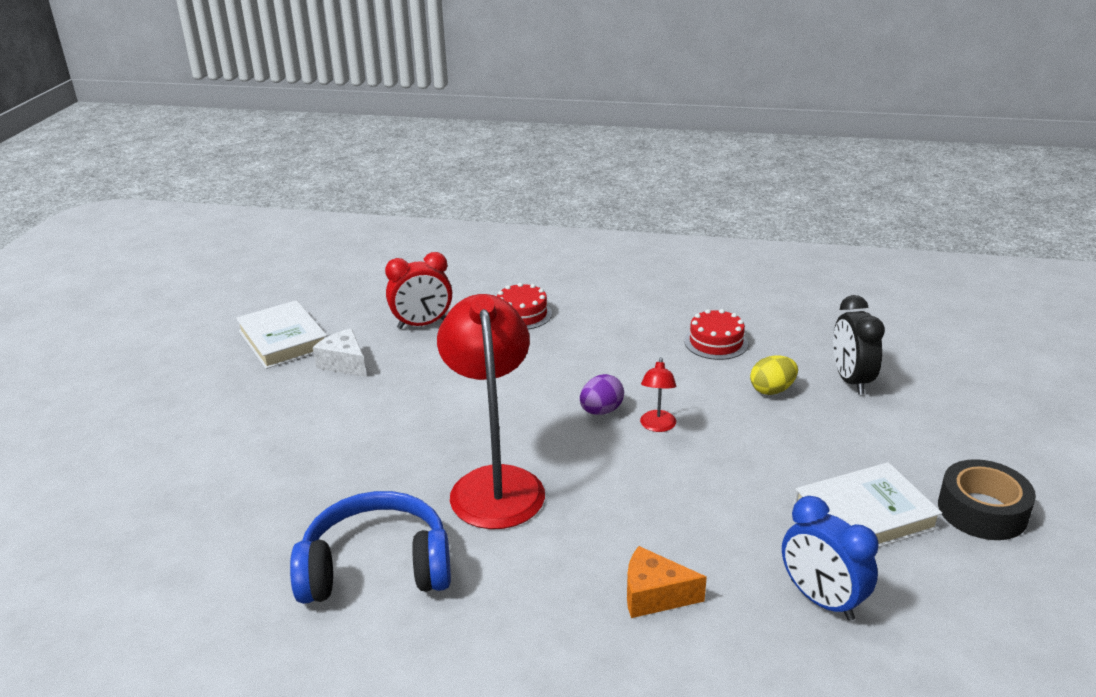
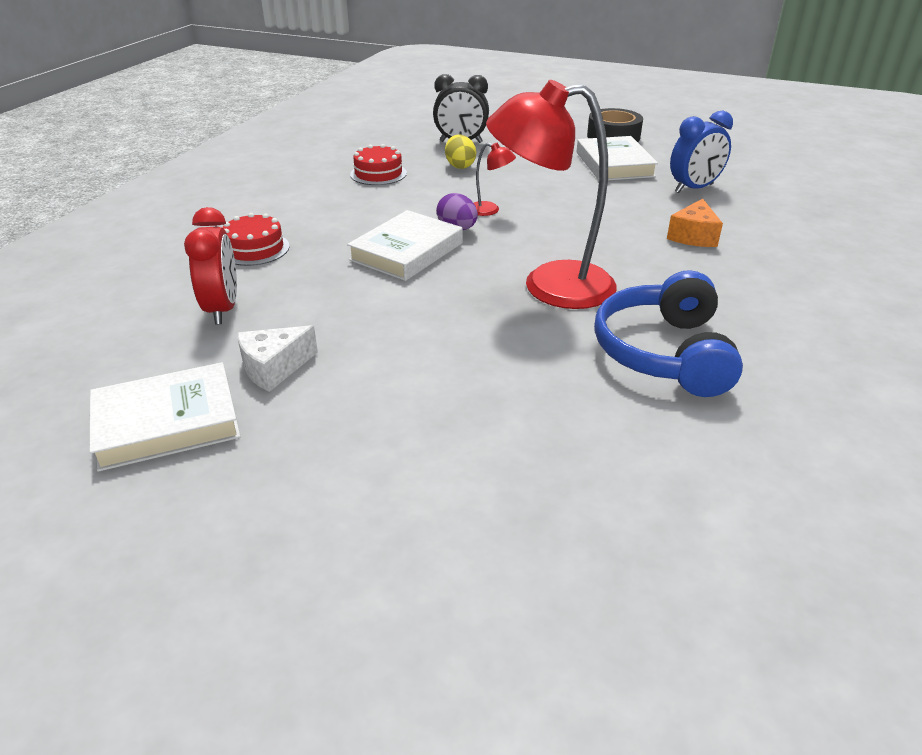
camera: 80 degrees left, 5 degrees up
none -> white book [347,210,463,281]

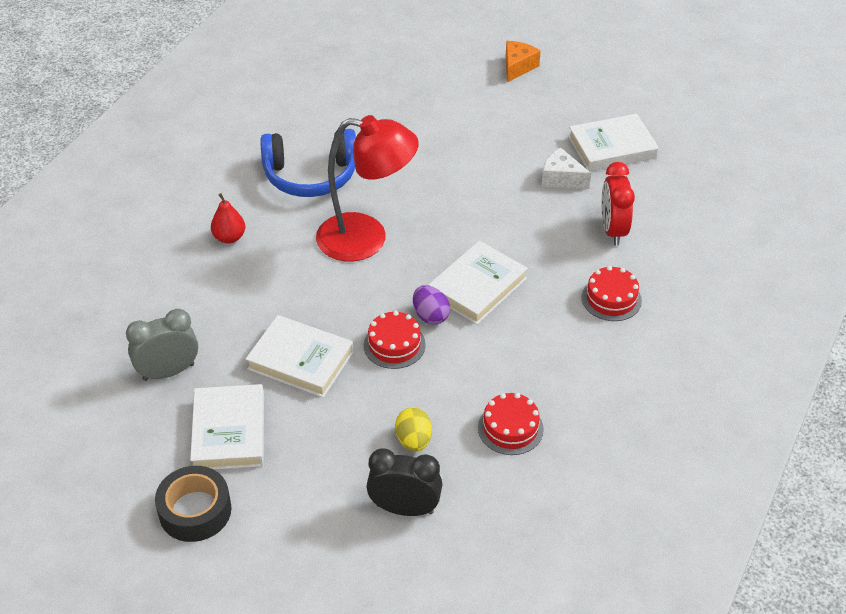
camera: 175 degrees left, 10 degrees up
white cheese [238,325,318,392] -> white cheese turned 120 degrees counterclockwise [542,148,591,189]
red lamp [474,143,516,216] -> red cake [364,311,426,369]
blue headphones [594,270,743,397] -> blue headphones turned 75 degrees clockwise [261,129,356,197]
orange cheese [667,199,723,247] -> orange cheese moved to [505,41,541,82]
blue clock [670,111,733,193] -> grey clock [126,309,198,381]
none -> red pear [211,193,245,244]
none -> white book [245,315,354,398]

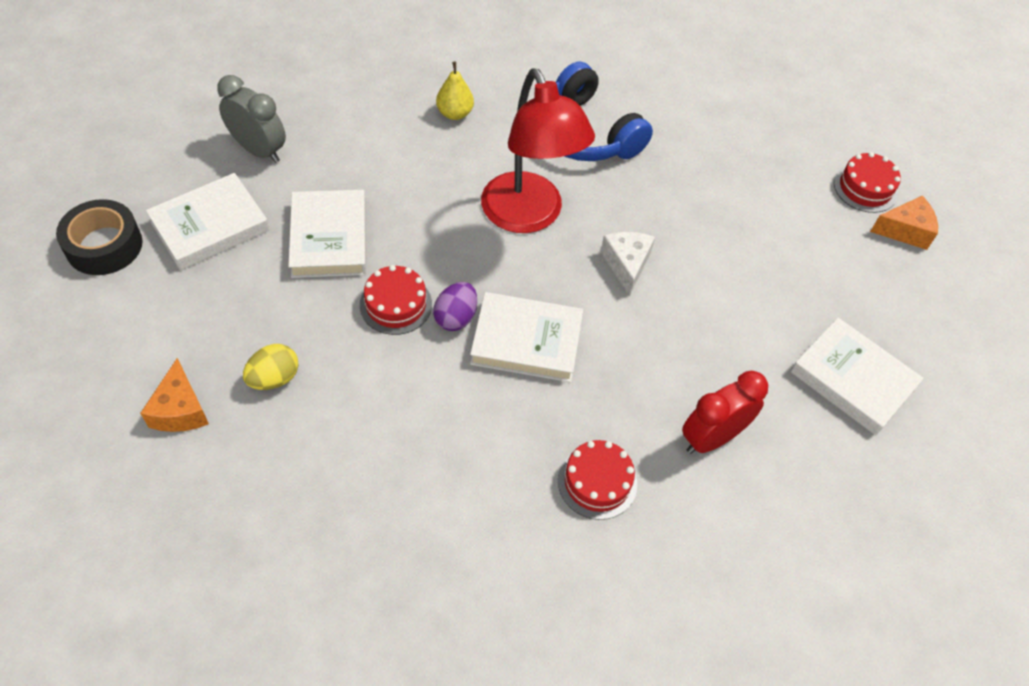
camera: 55 degrees right, 10 degrees up
red pear [211,193,245,244] -> yellow pear [436,61,474,120]
black clock [367,448,442,516] -> orange cheese [140,358,209,432]
red cake [478,393,544,455] -> red cake moved to [834,152,901,213]
white cheese [542,148,591,189] -> white cheese moved to [600,232,655,296]

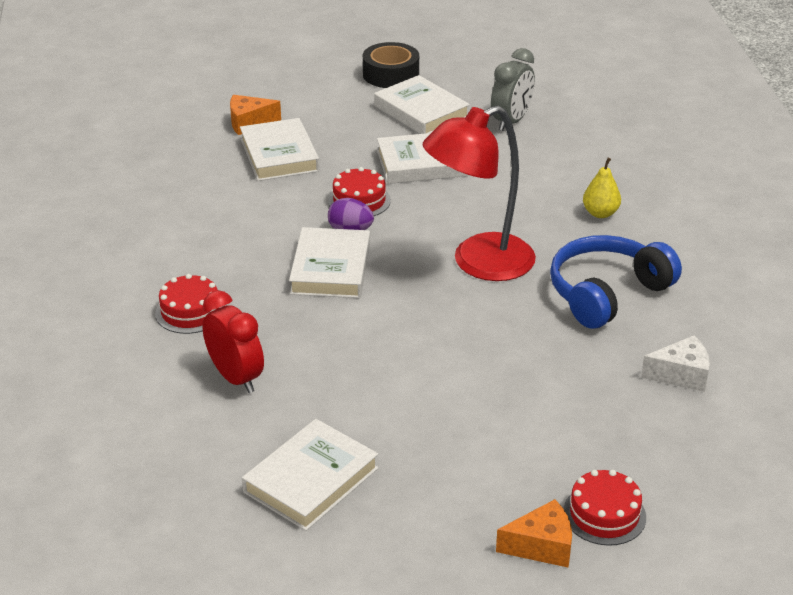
camera: 90 degrees right, 20 degrees down
yellow egg [243,344,298,390] -> white book [240,118,320,181]
white cheese [600,232,655,296] -> white cheese moved to [641,336,710,392]
orange cheese [870,195,938,250] -> orange cheese turned 90 degrees counterclockwise [496,499,572,568]

